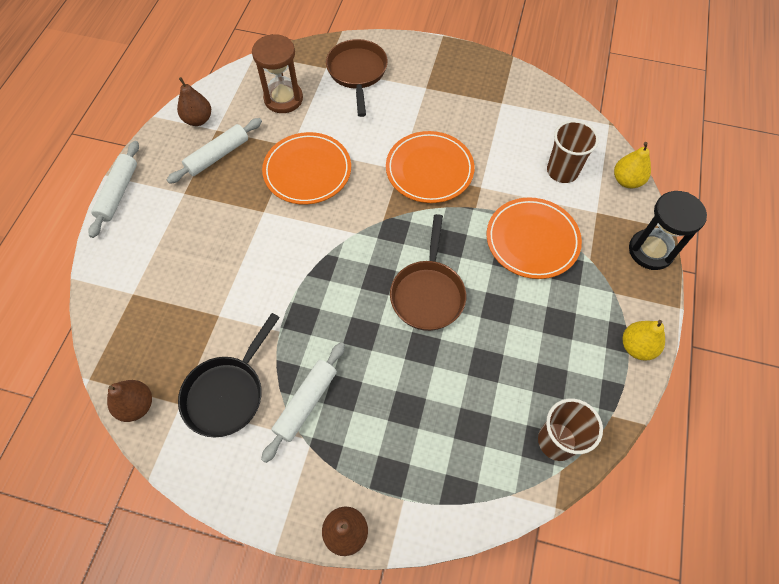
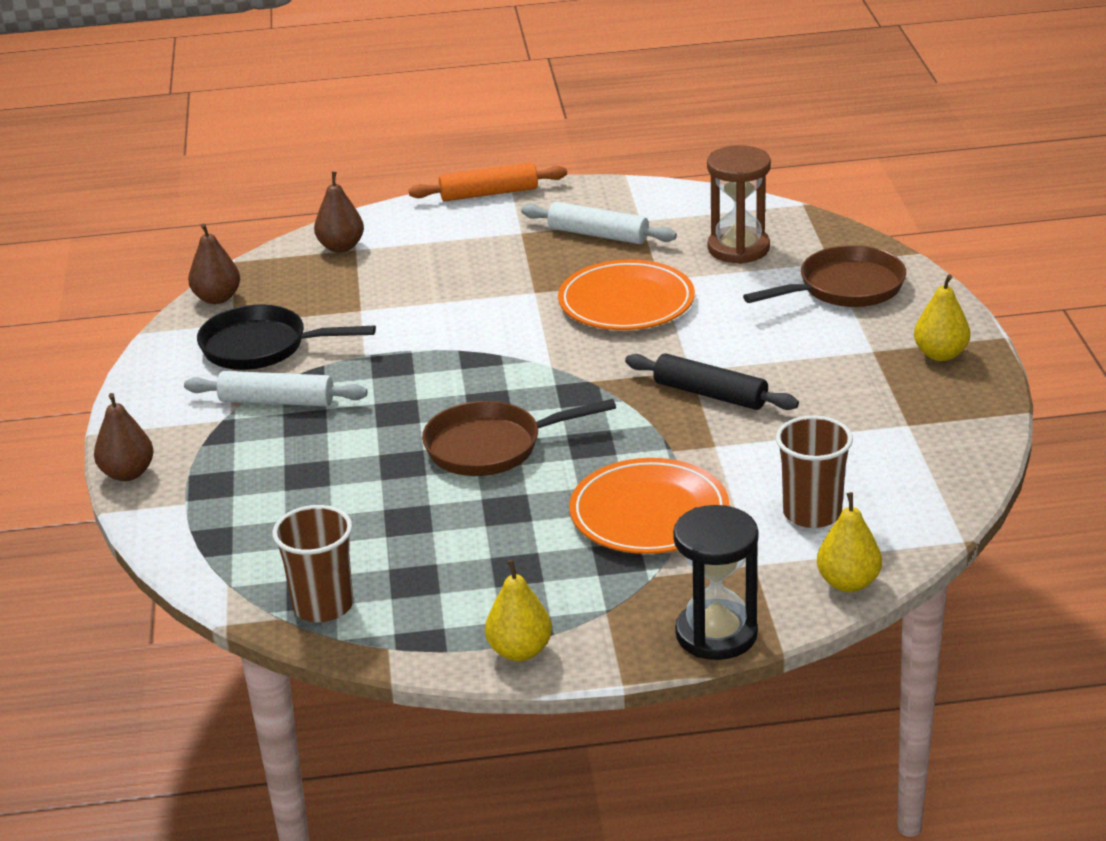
camera: 70 degrees right, 30 degrees down
white rolling pin [88,141,139,238] -> orange rolling pin [409,163,567,201]
brown pear [177,77,211,126] -> brown pear moved to [314,172,364,252]
orange plate [386,131,475,203] -> black rolling pin [625,353,799,410]
none -> yellow pear [914,274,970,361]

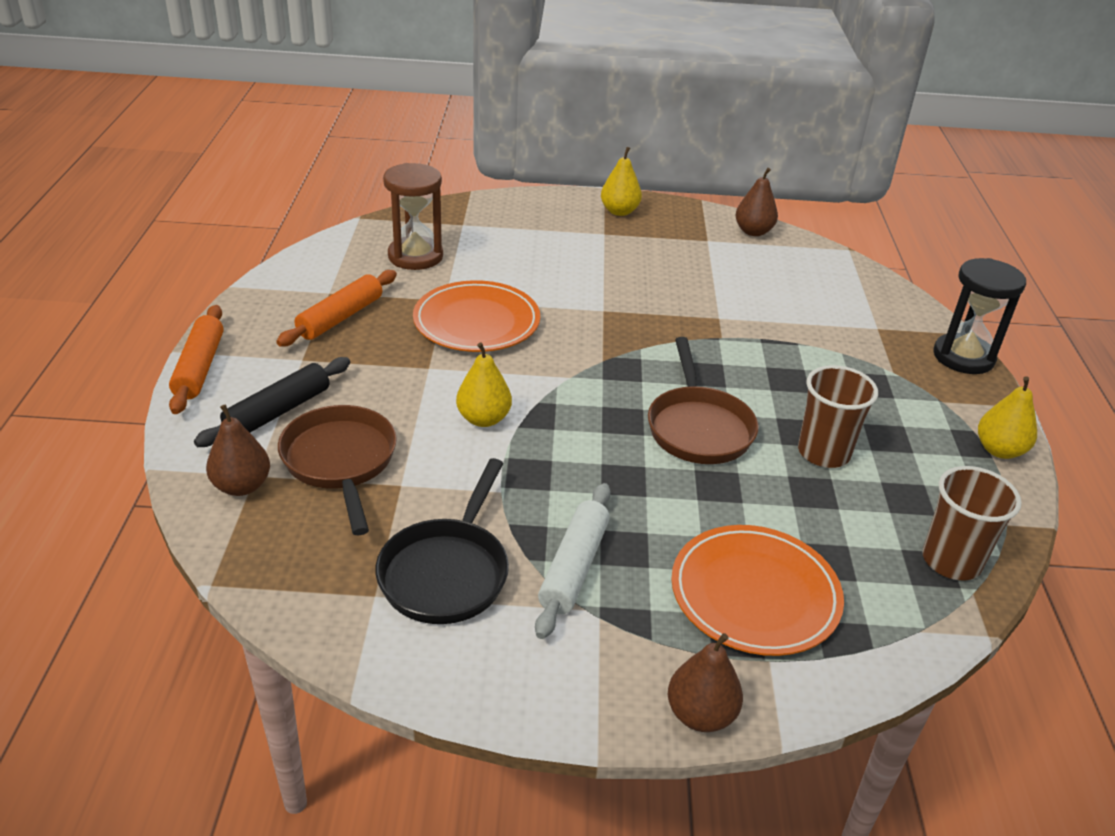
camera: 85 degrees left, 5 degrees up
brown pear [188,224,240,304] -> brown pear moved to [735,168,778,236]
white rolling pin [521,202,677,244] -> orange rolling pin [276,270,397,346]
orange plate [569,458,729,554] -> orange plate moved to [671,525,844,656]
black rolling pin [625,353,799,410] -> black rolling pin moved to [194,357,350,447]
brown pan [743,245,906,307] -> brown pan moved to [278,405,397,536]
brown cup [776,416,853,528] -> brown cup moved to [798,365,878,468]
yellow pear [817,492,882,592] -> yellow pear moved to [456,343,512,427]

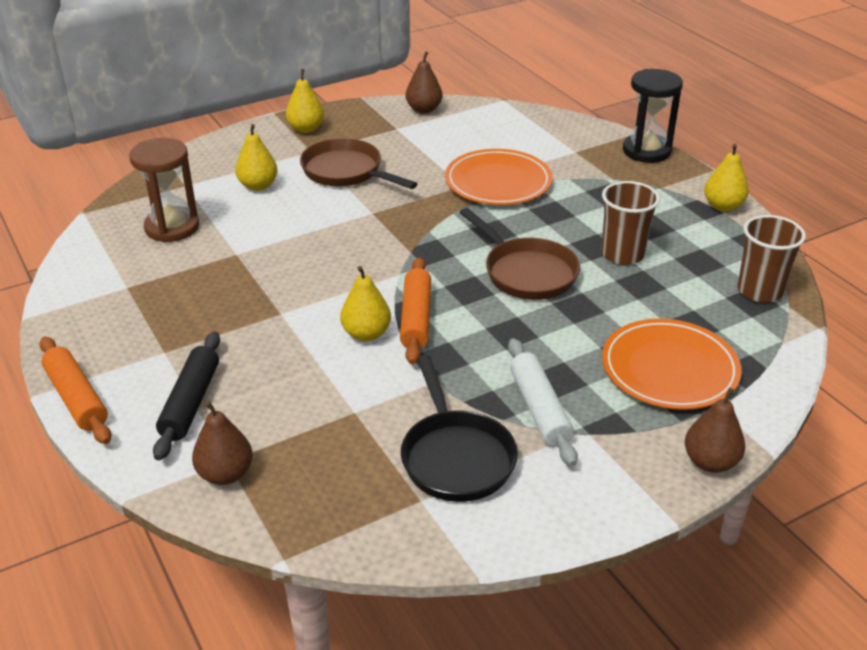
camera: 30 degrees left, 0 degrees up
orange rolling pin [276,270,397,346] -> orange rolling pin moved to [400,257,431,365]
brown pan [278,405,397,536] -> brown pan moved to [300,138,417,189]
orange plate [413,280,540,352] -> orange plate moved to [445,149,553,205]
none -> yellow pear [235,124,278,191]

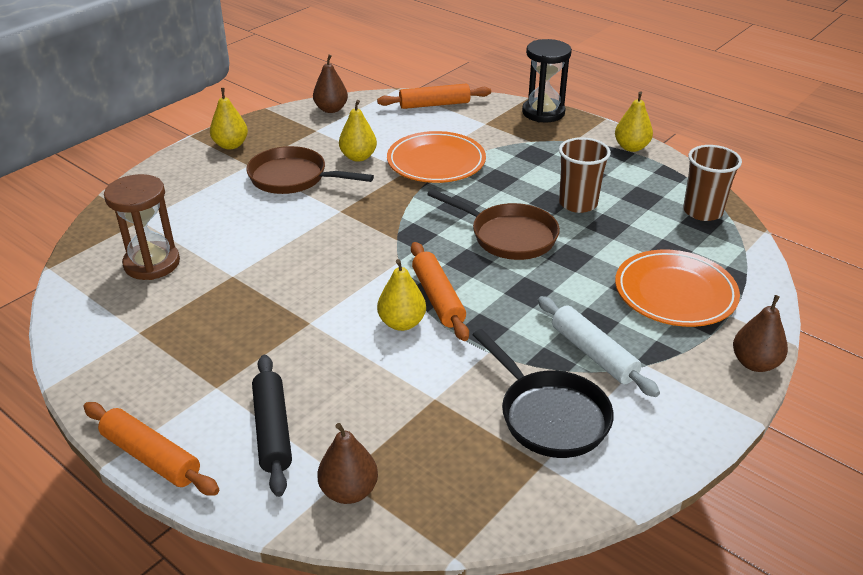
camera: 20 degrees left, 0 degrees up
yellow pear [235,124,278,191] -> yellow pear moved to [339,100,377,162]
none -> orange rolling pin [377,84,491,109]

